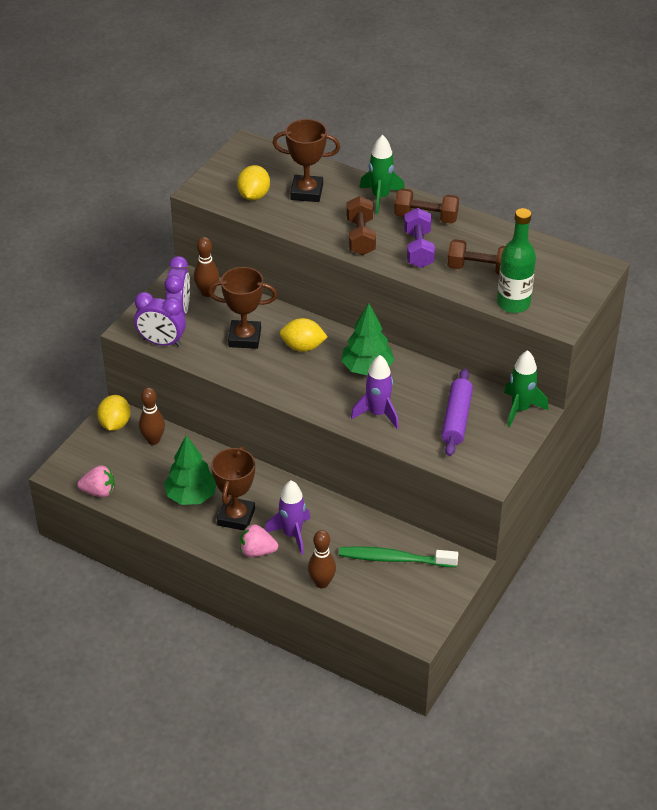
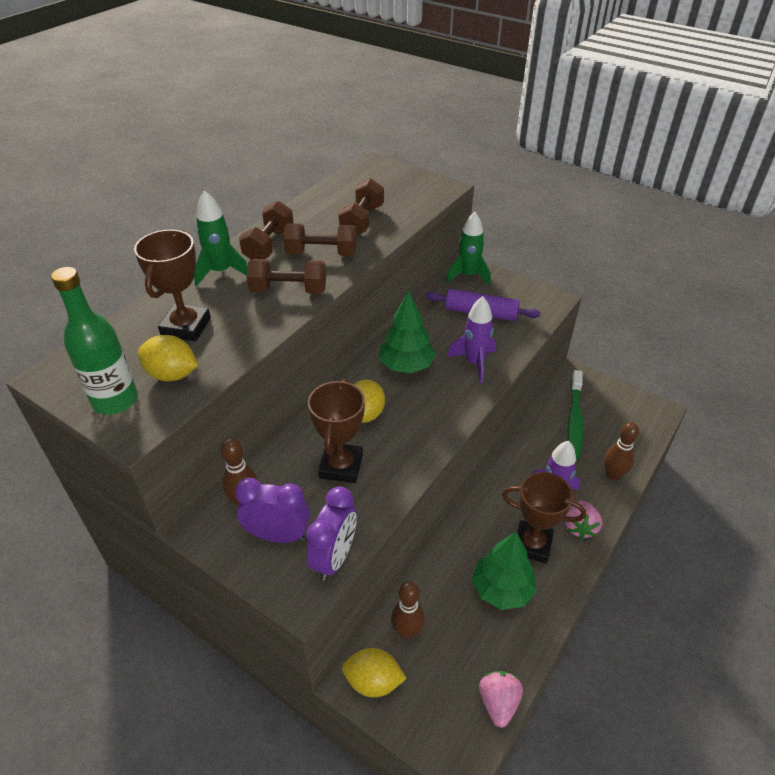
camera: 85 degrees left, 0 degrees up
purple dumbbell [404,208,435,268] -> brown dumbbell [284,223,357,256]
green bottle [497,208,536,313] -> green bottle moved to [51,267,138,415]

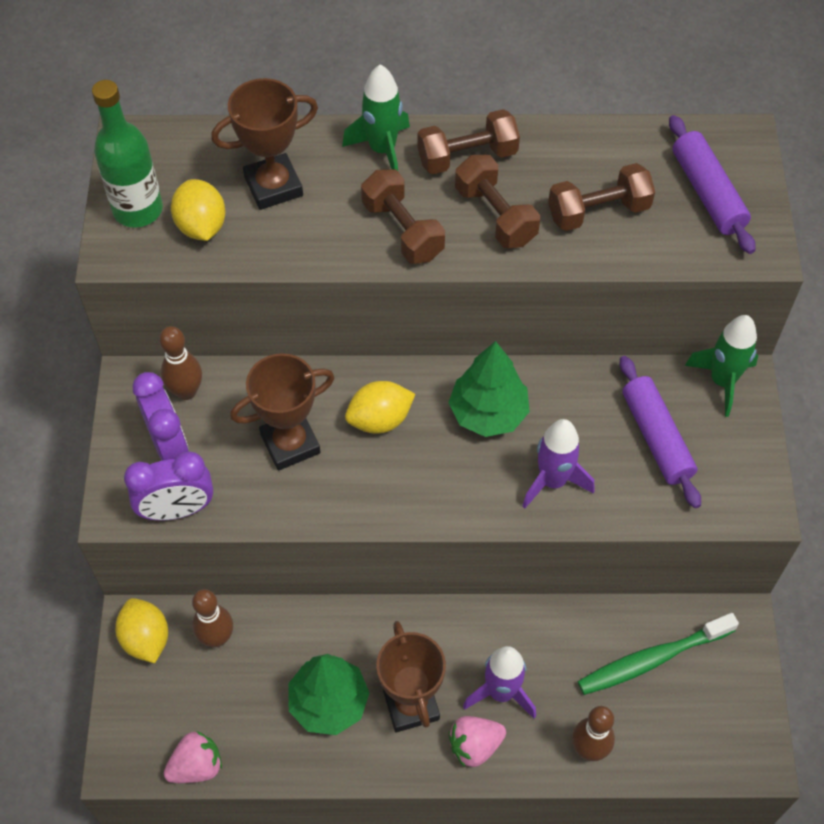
camera: 55 degrees right, 15 degrees up
none -> purple rolling pin [669,115,756,254]

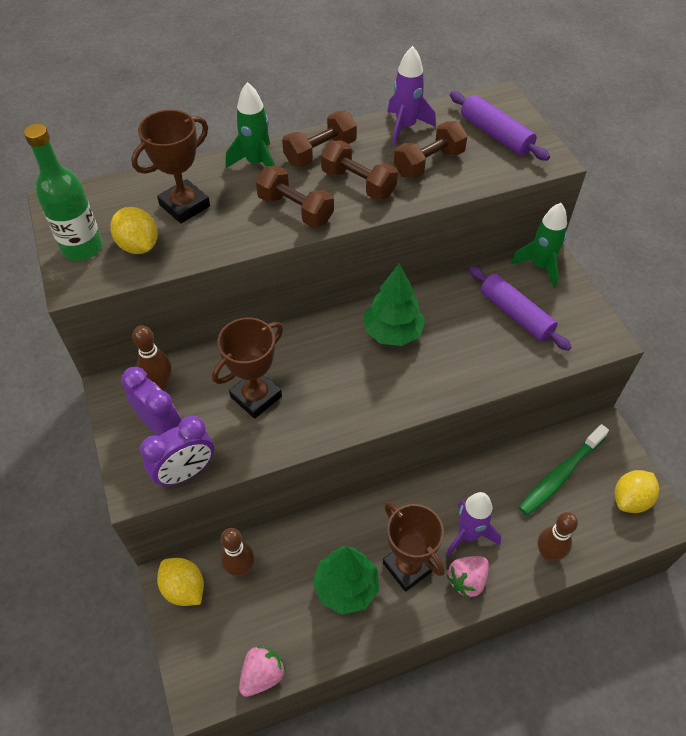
camera: 20 degrees left, 5 degrees down
yellow lemon [345,381,415,434] -> yellow lemon moved to [614,470,659,513]
purple rocket [522,419,595,508] -> purple rocket moved to [388,46,436,145]

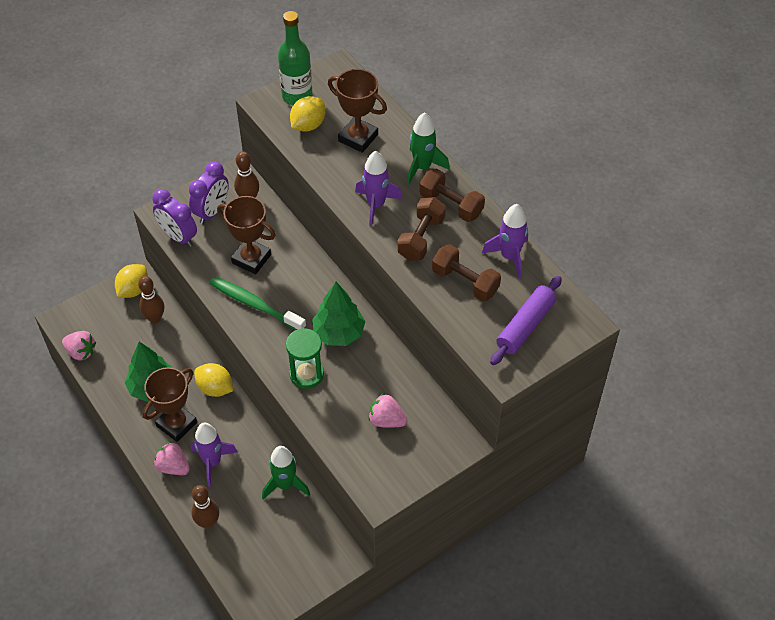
camera: 75 degrees right, 0 degrees up
brown dumbbell [256,166,334,227] -> purple rocket [355,151,402,226]
purple rolling pin [469,266,571,351] -> pink strawberry [368,394,407,428]
green rocket [511,203,567,288] -> green rocket moved to [262,446,310,500]
green toothbrush [519,424,609,516] -> green toothbrush moved to [209,277,306,330]
yellow lemon [614,470,659,513] -> yellow lemon moved to [194,363,233,397]
none -> green hourglass [286,328,324,389]

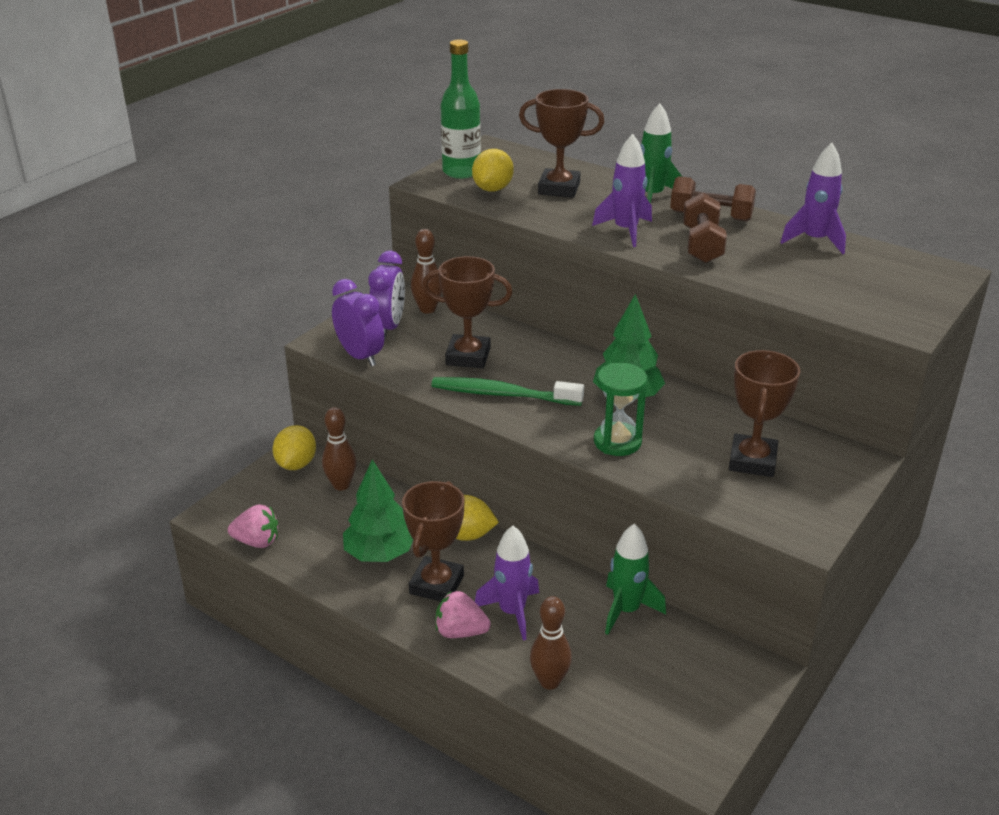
camera: 20 degrees left, 20 degrees down
purple clock [152,189,197,247] -> purple clock turned 150 degrees counterclockwise [332,279,384,367]
pink strawberry [368,394,407,428] -> brown trophy [729,350,800,477]
brown dumbbell [432,244,501,301] -> none
purple rolling pin [490,276,562,365] -> none

